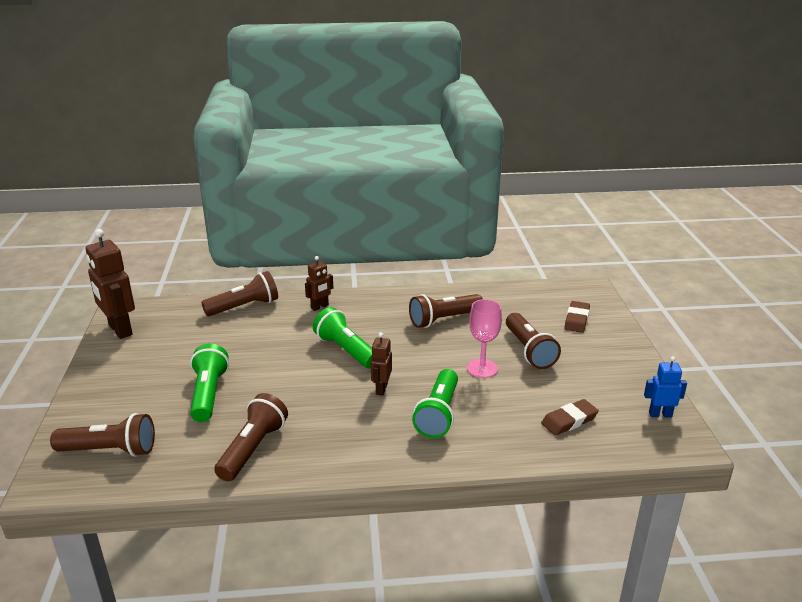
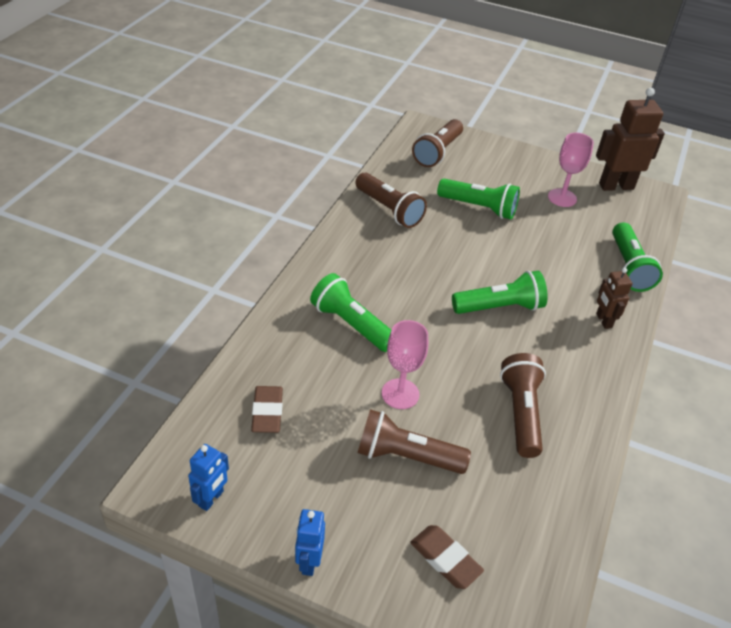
camera: 115 degrees right, 15 degrees up
brown flashlight [201,271,278,316] -> green flashlight [612,222,663,292]
brown robot [371,332,392,396] -> none
none -> blue robot [295,509,325,576]
none -> pink goblet [548,133,594,207]

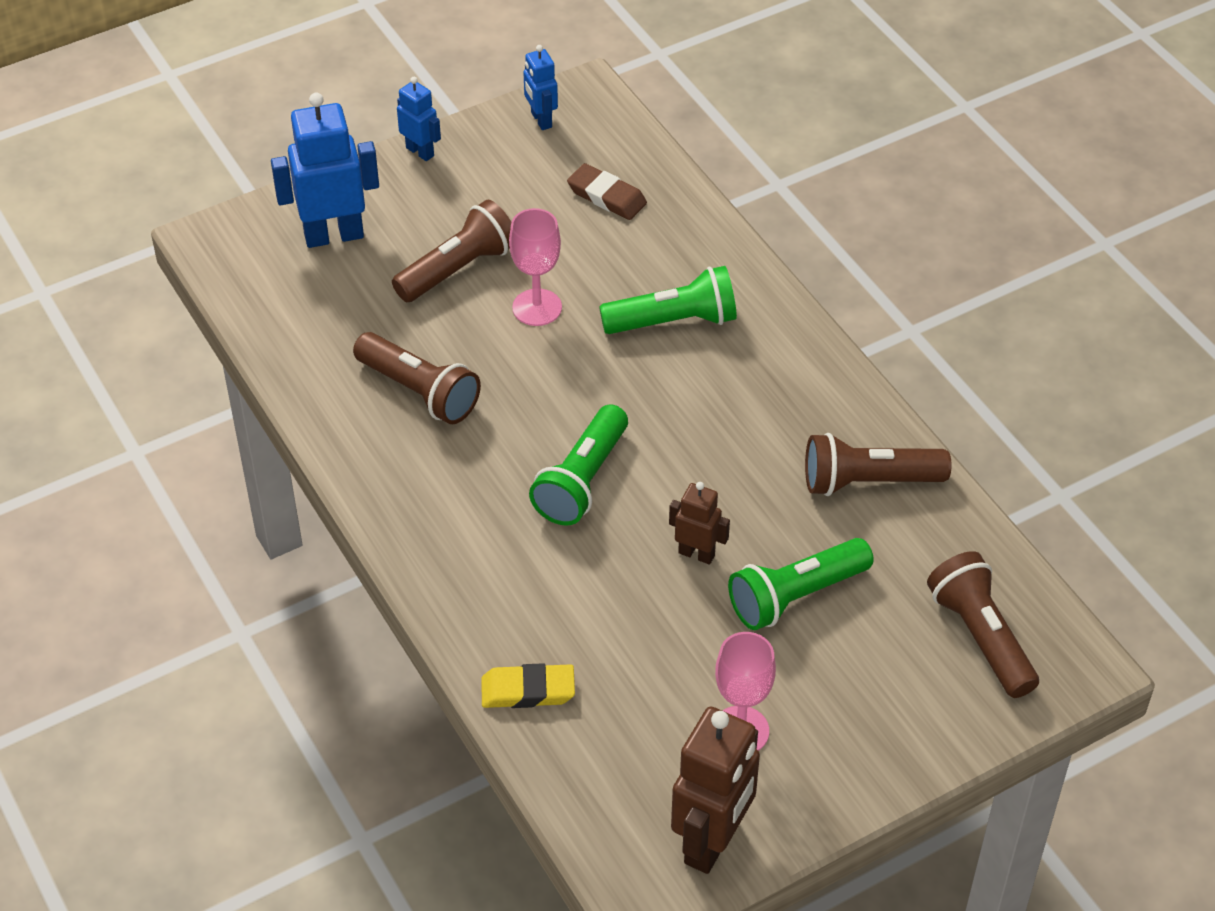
camera: 130 degrees right, 5 degrees up
brown eraser [410,525,484,589] -> blue robot [271,93,379,248]
brown robot [596,268,632,329] -> brown robot moved to [669,482,730,564]
green flashlight [612,222,663,292] -> yellow eraser [481,663,575,708]

